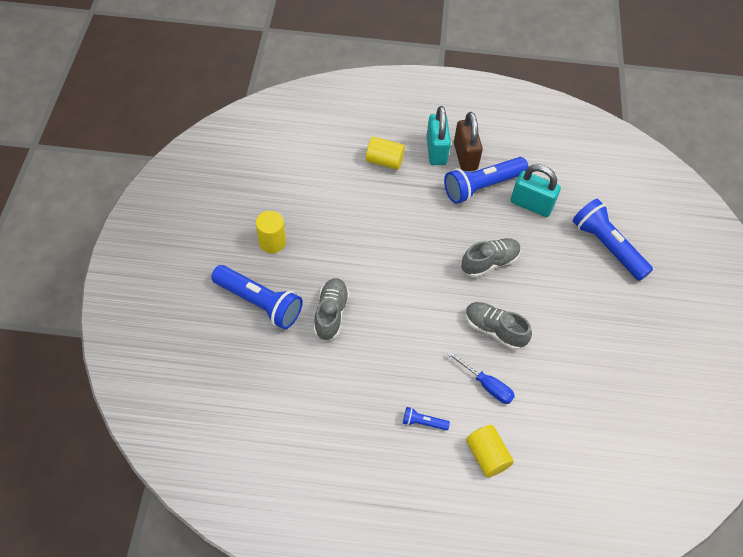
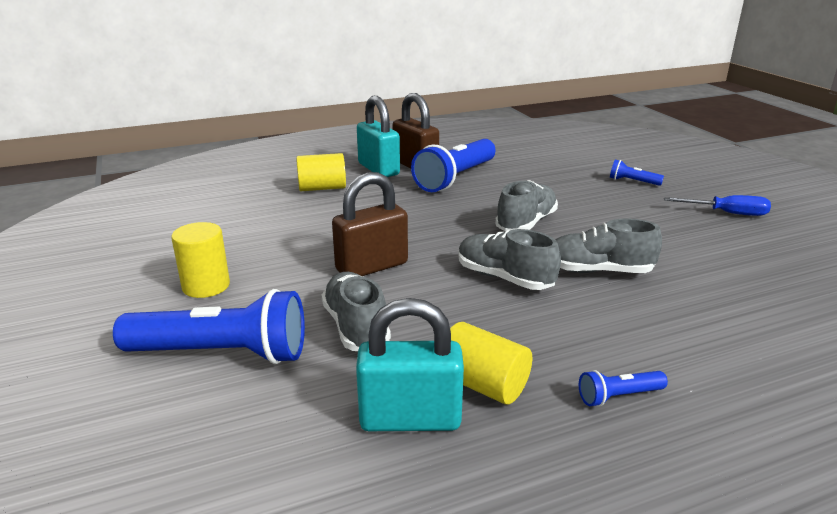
camera: 25 degrees left, 30 degrees down
blue screwdriver [447,351,515,404] -> blue screwdriver moved to [664,195,771,216]
yellow cylinder [466,425,514,477] -> yellow cylinder moved to [450,322,532,405]
turquoise padlock [511,164,561,217] -> turquoise padlock moved to [356,298,464,431]
blue flashlight [573,199,653,281] -> blue flashlight [610,160,664,186], size x0.45
none -> brown padlock [332,172,408,276]
none -> grey shoe [458,229,561,290]

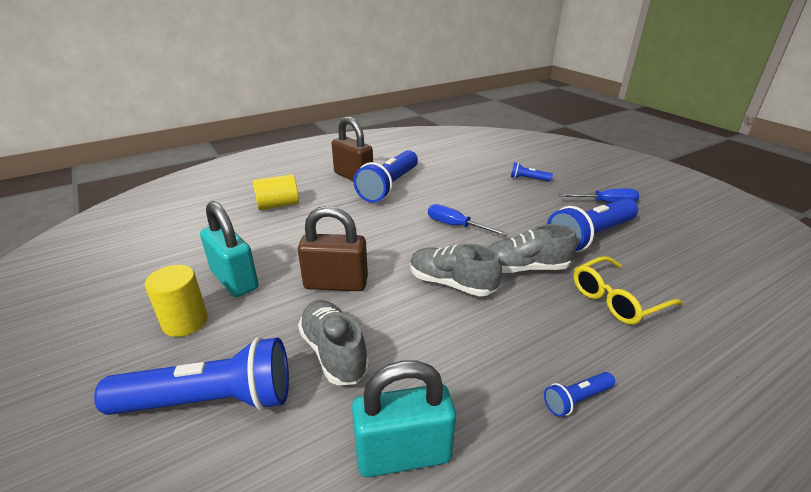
camera: 10 degrees left, 5 degrees up
brown padlock [332,172,408,276] -> brown padlock turned 45 degrees clockwise [298,206,368,291]
turquoise padlock [357,96,400,177] -> turquoise padlock moved to [200,201,259,297]
yellow cylinder [450,322,532,405] -> none
grey shoe [495,180,558,232] -> blue screwdriver [428,204,508,236]
none -> blue flashlight [547,198,638,252]
none -> yellow glasses [573,256,683,325]

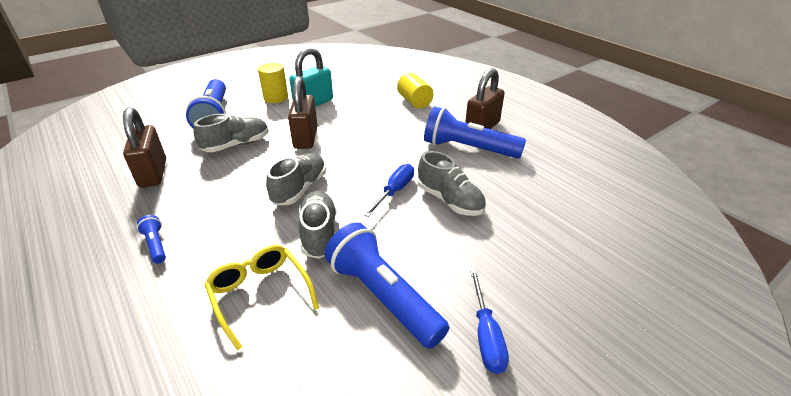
camera: 85 degrees right, 5 degrees up
turquoise padlock [352,360,456,477] -> brown padlock [123,107,166,188]
blue flashlight [511,162,553,182] -> none
none -> grey shoe [418,151,486,216]

